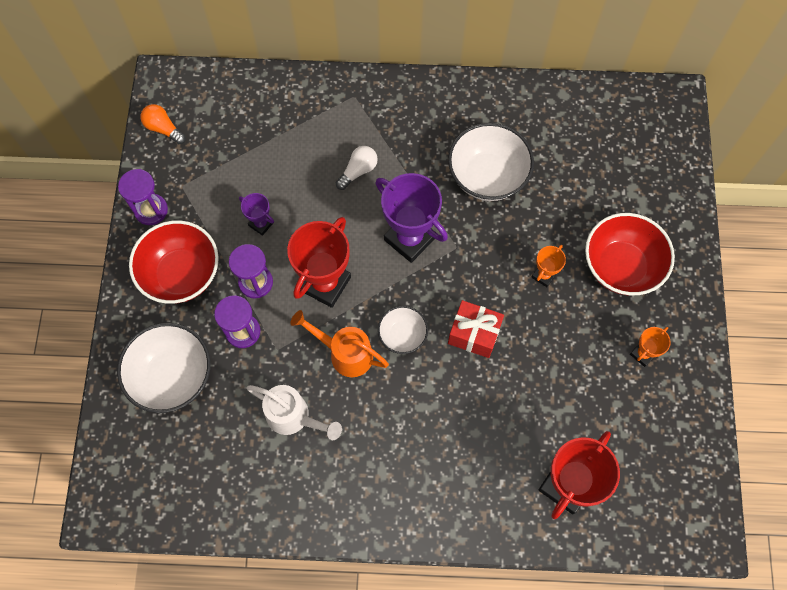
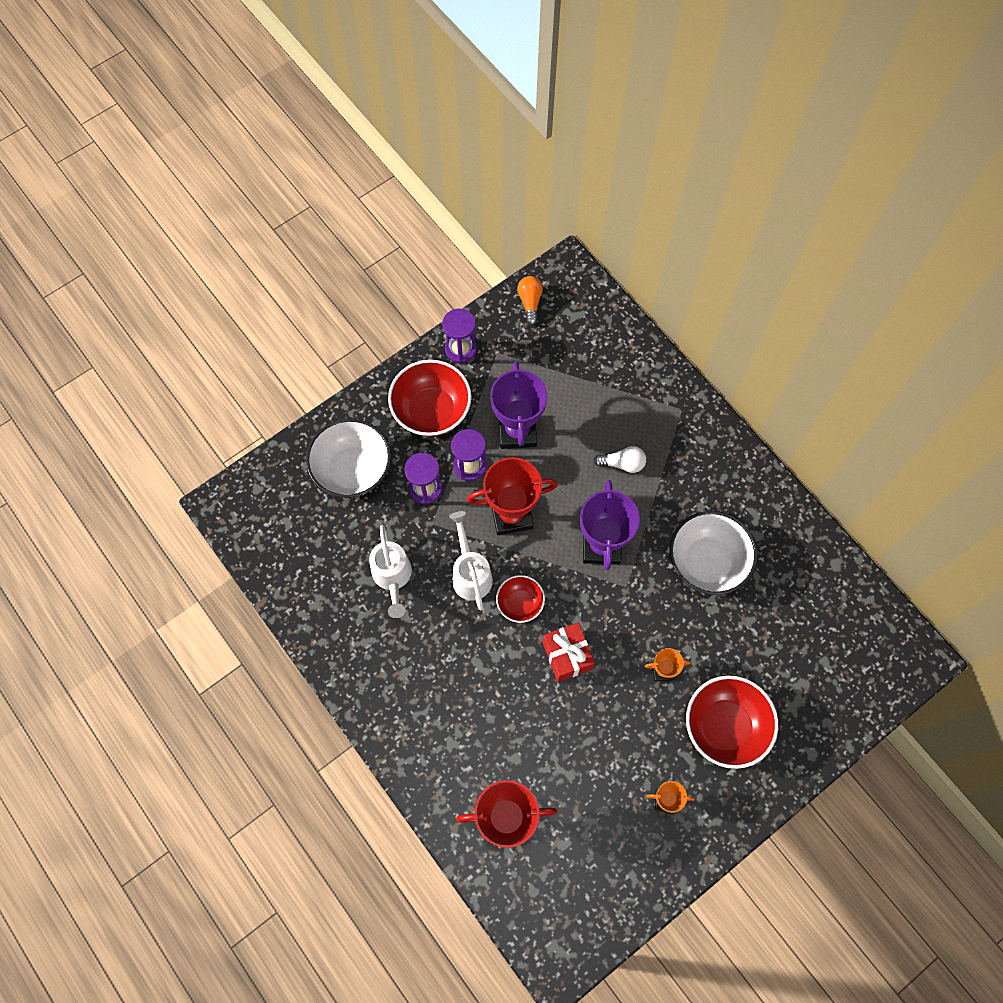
camera: 50 degrees right, 0 degrees up
purple trophy [239,193,274,236] -> purple trophy [490,362,547,449], size x2.03
orange watering can [290,310,389,377] -> white watering can [449,511,493,610]
white bowl [378,306,428,354] -> red bowl [496,575,545,623]

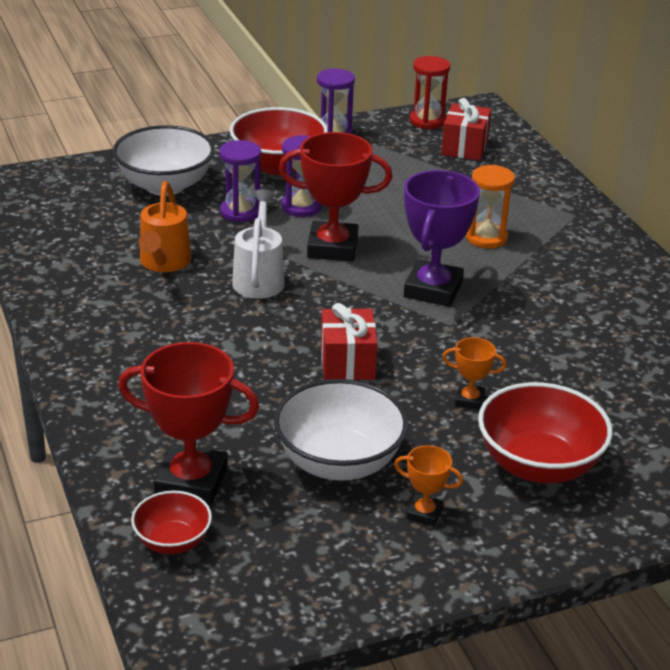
camera: 15 degrees right, 35 degrees down
white watering can [369,525,412,618] -> orange watering can [139,181,191,272]
purple trophy [490,362,547,449] -> none
red bowl [496,575,545,623] -> red bowl moved to [131,491,212,554]
orange light bulb [517,276,543,325] -> red hourglass [410,56,450,129]
white light bulb [593,446,646,473] -> orange hourglass [466,165,515,248]
white bowl [670,511,757,595] -> white bowl moved to [274,379,408,481]
none -> red gift [441,98,491,161]

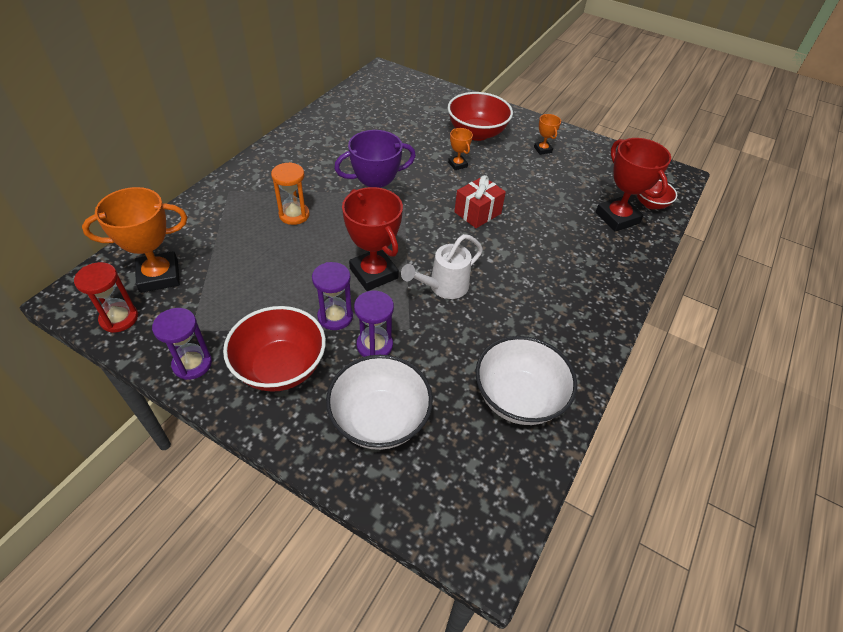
camera: 130 degrees left, 15 degrees up
orange watering can [139,181,191,272] -> none
white bowl [274,379,408,481] -> white bowl moved to [476,336,577,425]
red gift [441,98,491,161] -> orange trophy [82,187,187,293]

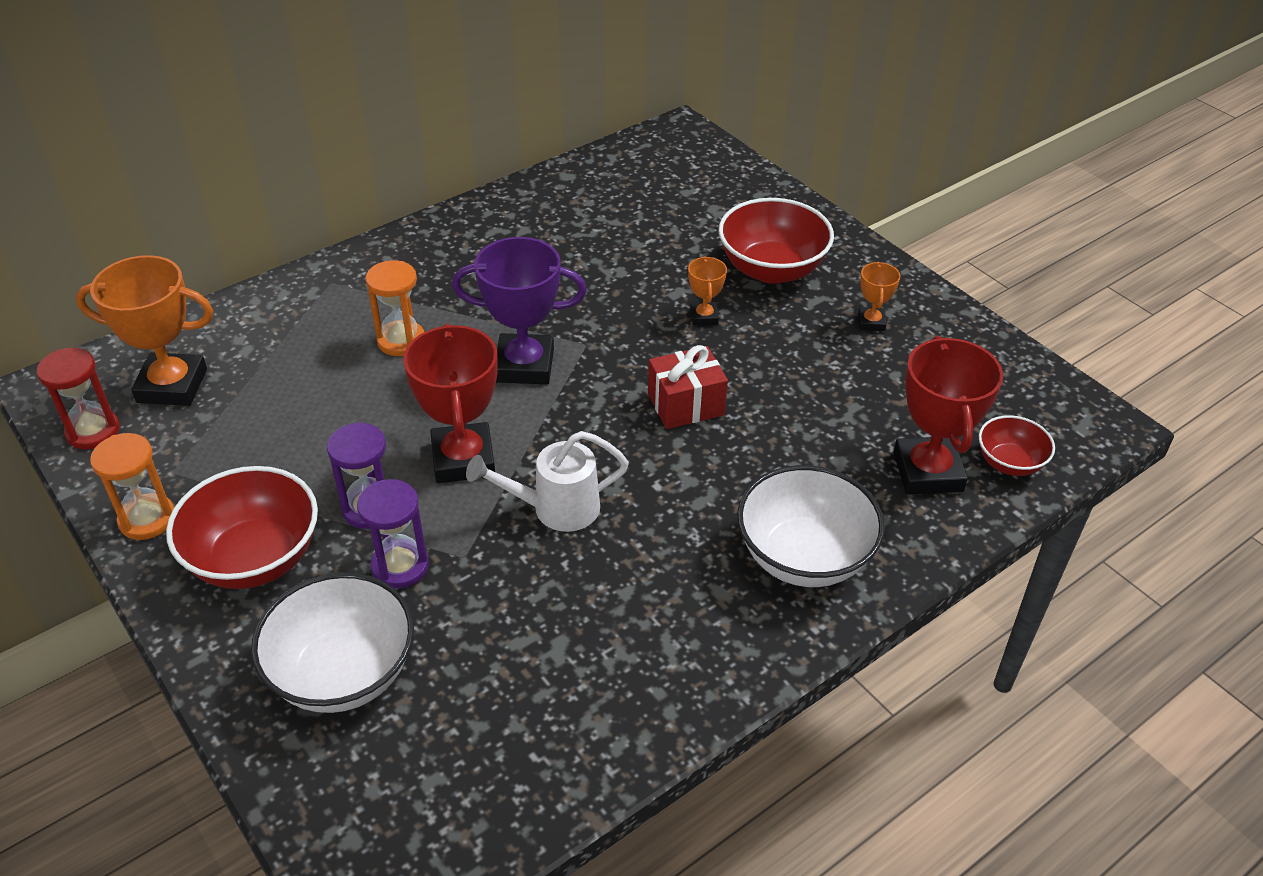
camera: 25 degrees right, 5 degrees down
purple hourglass [152,308,212,380] -> orange hourglass [90,433,174,540]
white bowl [476,336,577,425] -> white bowl moved to [737,465,885,587]

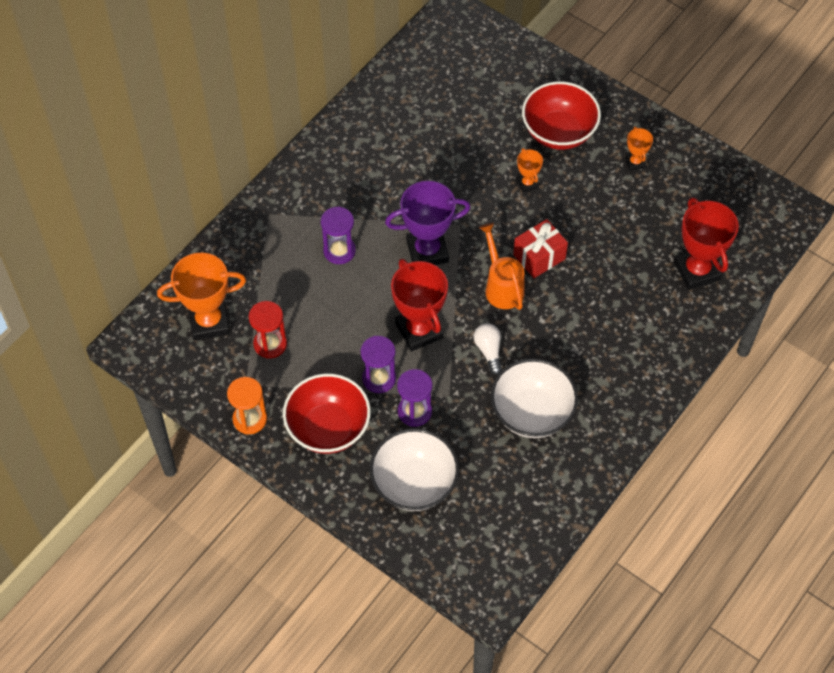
camera: 15 degrees left, 15 degrees up
red hourglass [37,347,120,449] -> red hourglass moved to [249,301,287,359]
orange hourglass [365,260,424,356] -> purple hourglass [321,207,356,264]
white watering can [466,431,629,532] -> white light bulb [474,323,502,375]
white bowl [737,465,885,587] -> white bowl moved to [491,358,578,438]
red bowl [979,415,1055,476] -> none
none -> orange watering can [479,223,525,310]

